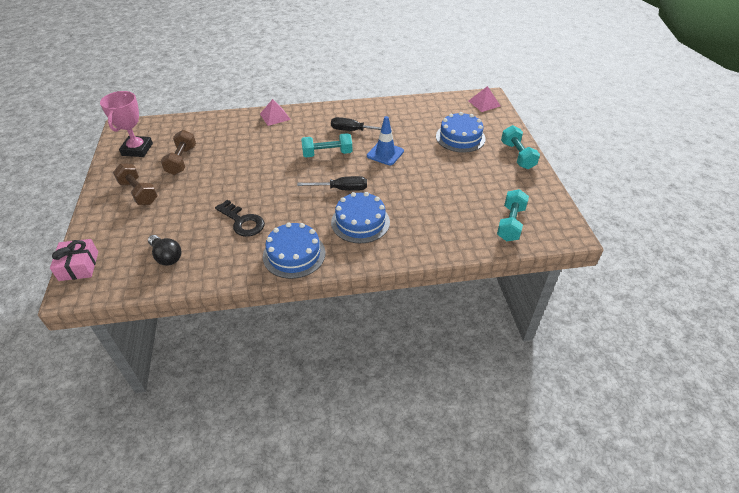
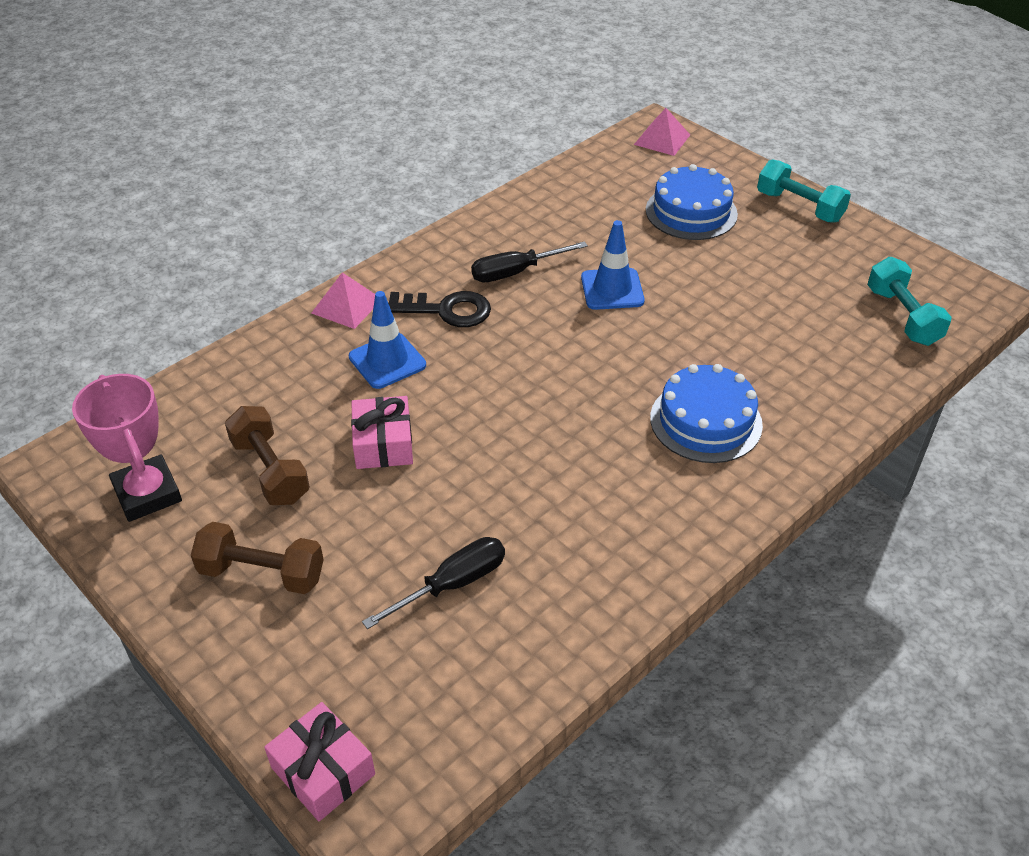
camera: 35 degrees left, 0 degrees up
black light bulb [148,235,182,266] -> none
black key [215,200,265,237] -> black key moved to [388,291,491,327]
blue cake [263,222,326,279] -> none
black screwdriver [297,176,367,191] -> black screwdriver moved to [362,537,505,629]
turquoise dumbbell [301,133,352,157] -> none
none -> blue traffic cone [349,291,426,389]
none -> pink gift [351,396,413,469]

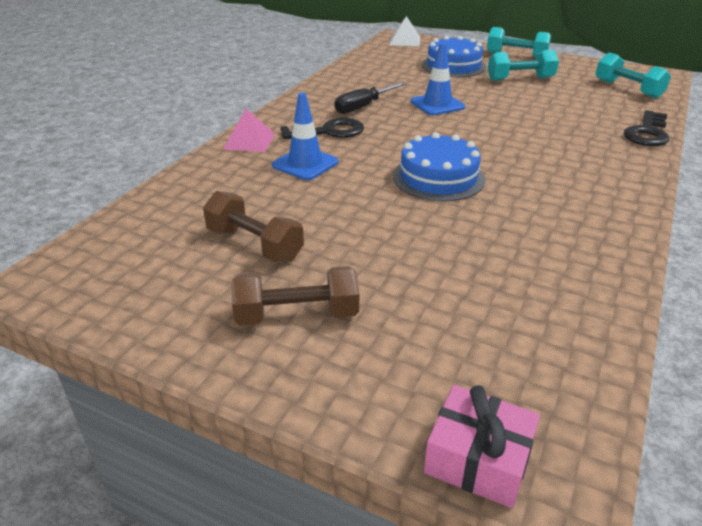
camera: 20 degrees left, 10 degrees down
pink trophy [72,374,182,522] -> none
pink gift [351,396,413,469] -> none
black screwdriver [362,537,505,629] -> none
pink pyramid [634,108,690,156] -> white pyramid [389,16,421,46]
blue cake [650,364,763,463] -> blue cake moved to [393,132,485,201]
none -> turquoise dumbbell [488,50,559,81]
none -> black key [624,110,669,146]

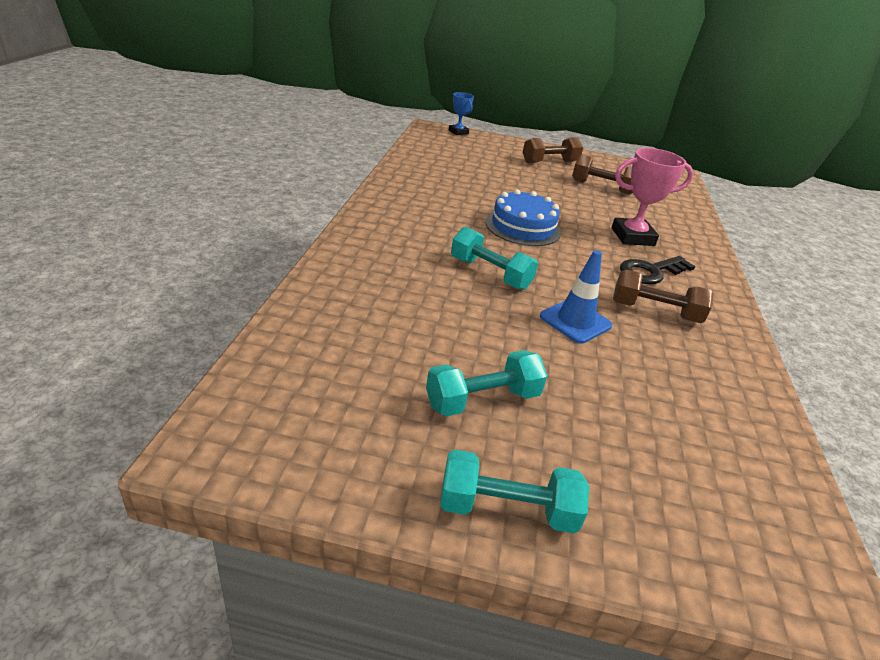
camera: 160 degrees right, 0 degrees up
pink pyramid [223,108,275,152] -> none
blue traffic cone [272,93,338,180] -> pink trophy [611,148,694,246]
black screwdriver [334,82,406,114] -> brown dumbbell [613,270,714,323]
white pyramid [389,16,421,46] -> none
blue cake [422,36,486,77] -> none
pink gift [424,385,540,508] -> blue trophy [449,92,474,135]
turquoise dumbbell [596,52,671,99] -> turquoise dumbbell moved to [451,226,538,290]
black key [624,110,669,146] -> none

